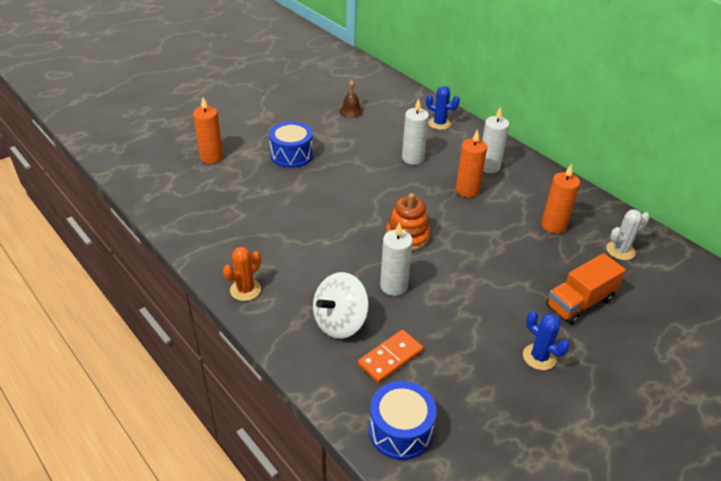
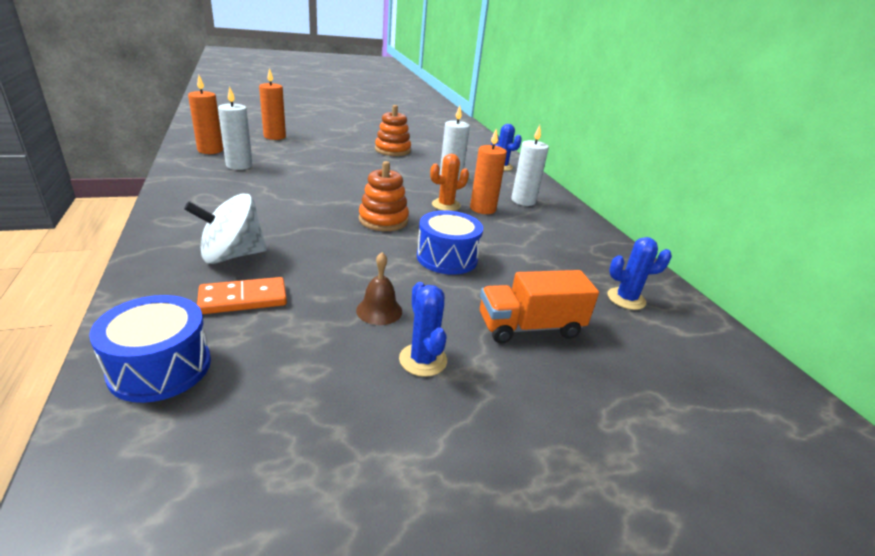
camera: 20 degrees right, 10 degrees down
orange cactus [223,247,261,301] -> orange cactus moved to [430,154,469,211]
blue drum [269,121,313,168] -> blue drum moved to [417,210,483,275]
brown bell [339,80,363,118] -> brown bell moved to [356,252,402,325]
white candle [380,222,413,296] -> white candle moved to [218,86,253,170]
orange candle [541,164,580,234] -> orange candle moved to [188,75,223,154]
white cactus [606,209,650,260] -> blue cactus [607,237,672,310]
none -> orange stacking toy [375,105,411,156]

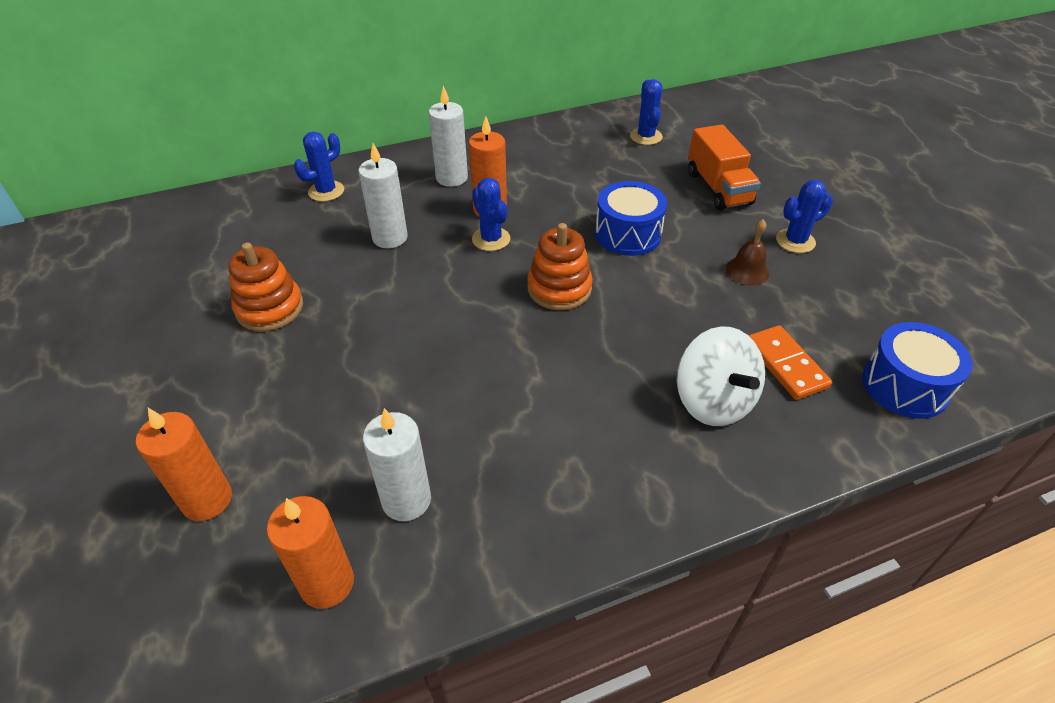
camera: 90 degrees left, 15 degrees up
orange cactus [430,154,469,211] -> blue cactus [472,178,510,251]

